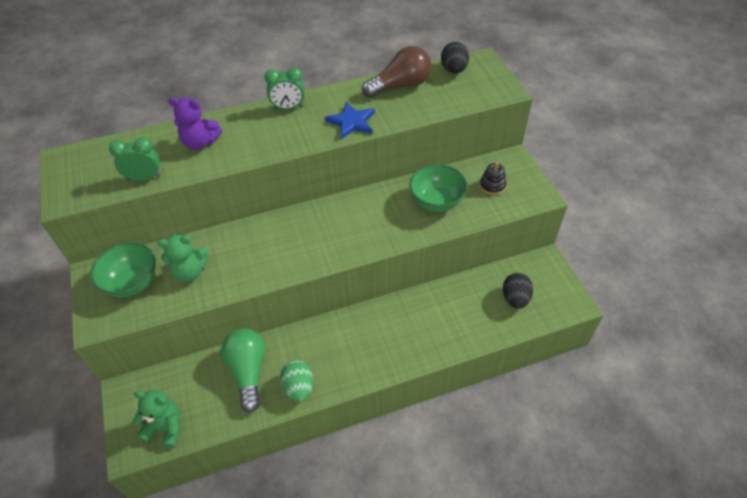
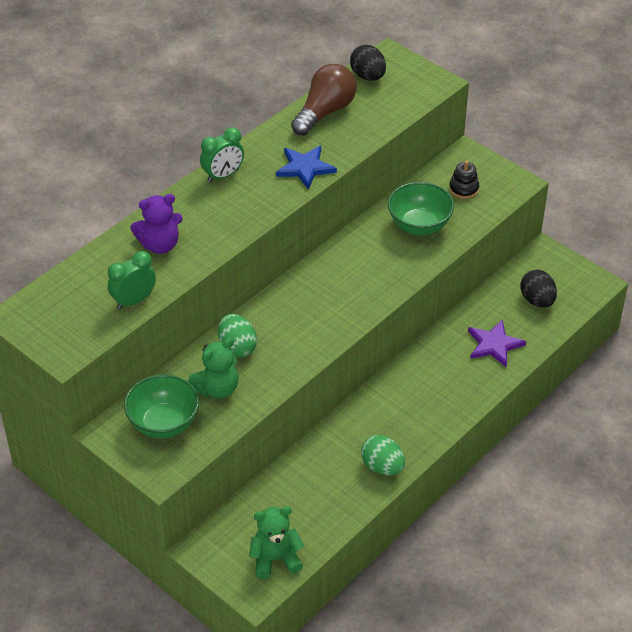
camera: 30 degrees left, 5 degrees down
green light bulb [221,329,265,413] -> none
none -> green egg [218,314,257,358]
none -> purple star [468,320,526,367]

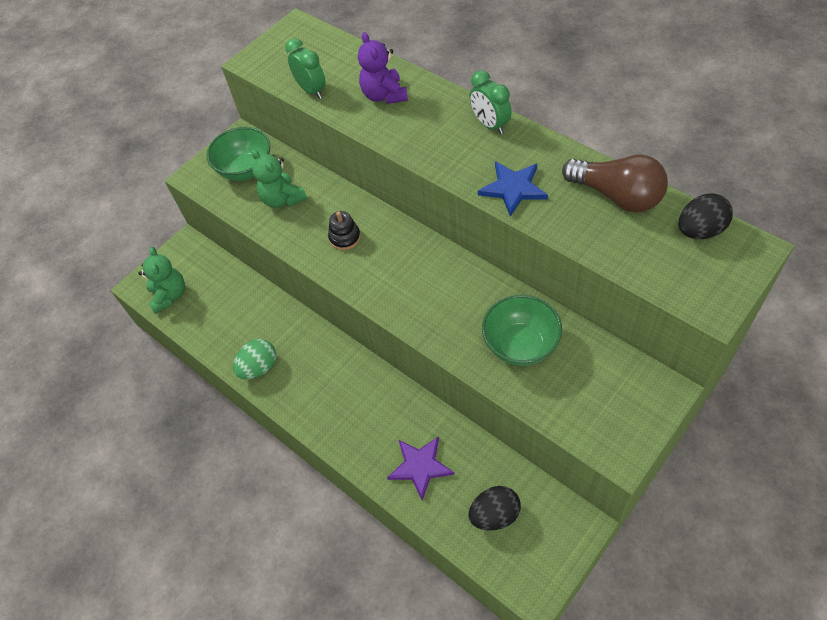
camera: 95 degrees right, 10 degrees up
green egg [218,314,257,358] -> none
black stacking toy [449,161,479,199] -> black stacking toy moved to [328,211,361,250]

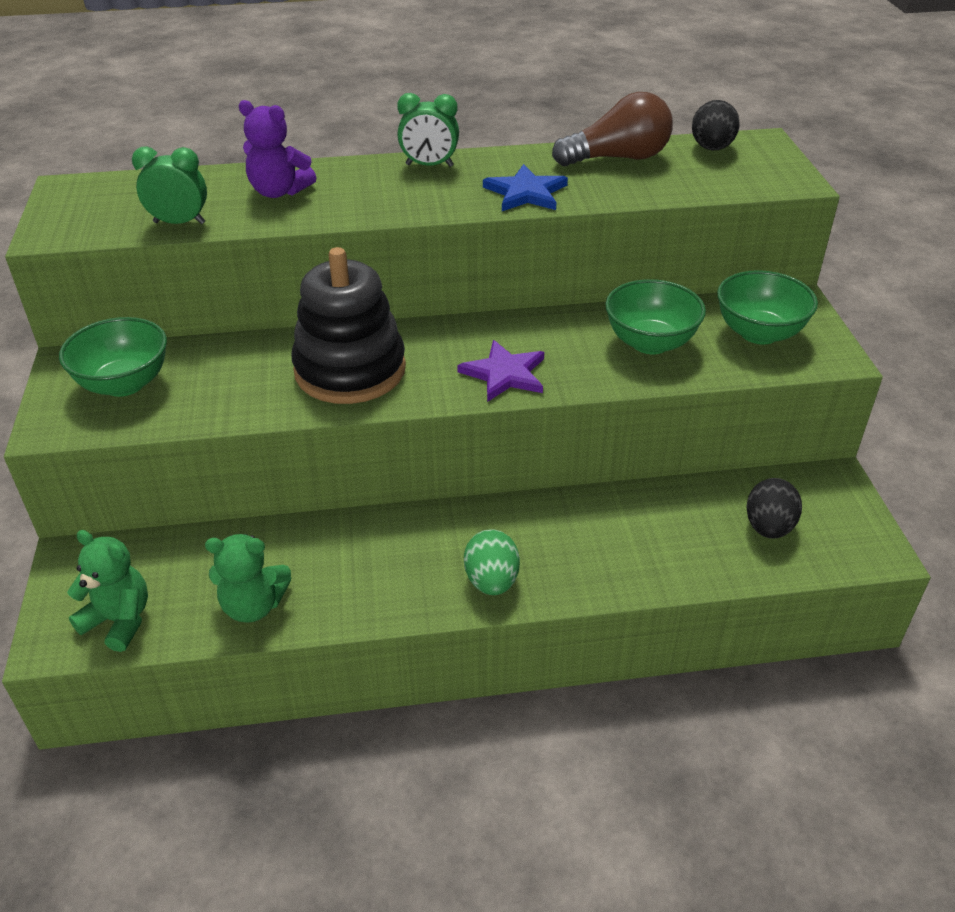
camera: 55 degrees left, 15 degrees down
green egg [233,339,276,379] -> green egg moved to [464,529,520,595]
green teddy bear [251,150,307,208] -> green teddy bear moved to [205,534,291,623]
black stacking toy [328,211,361,250] -> black stacking toy [291,247,406,404], size x2.39
purple star [387,436,454,500] -> purple star moved to [457,340,544,402]
none -> green bowl [717,270,818,345]

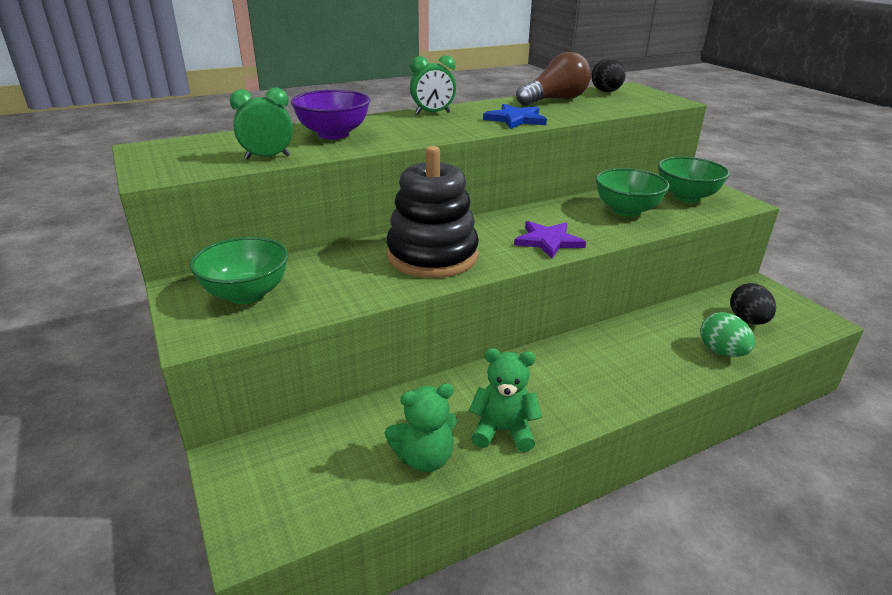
camera: 20 degrees left, 10 degrees down
green teddy bear [67,530,148,652] -> green teddy bear moved to [469,348,542,452]
purple teddy bear [238,100,316,198] -> purple bowl [291,90,370,139]
green egg [464,529,520,595] -> green egg moved to [701,312,755,357]

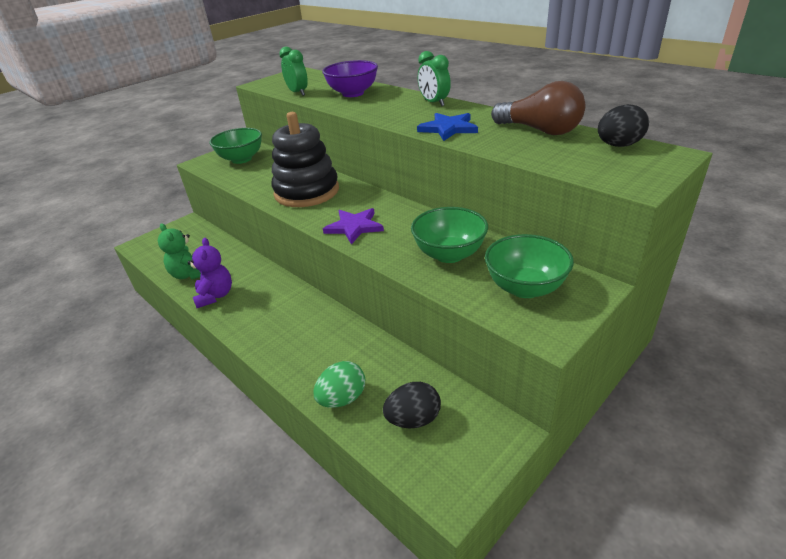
camera: 75 degrees right, 5 degrees up
green teddy bear [469,348,542,452] -> purple teddy bear [188,238,232,308]

